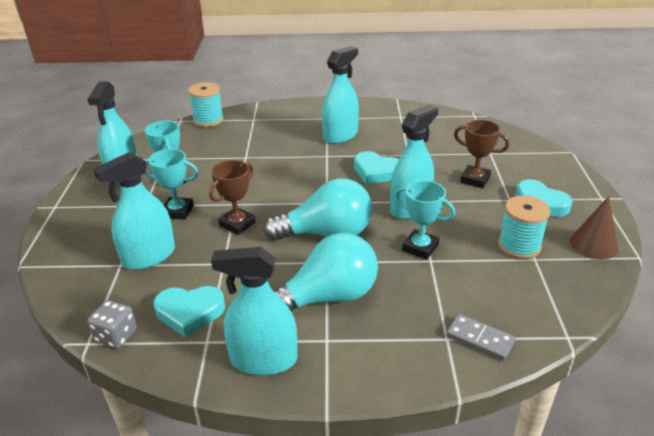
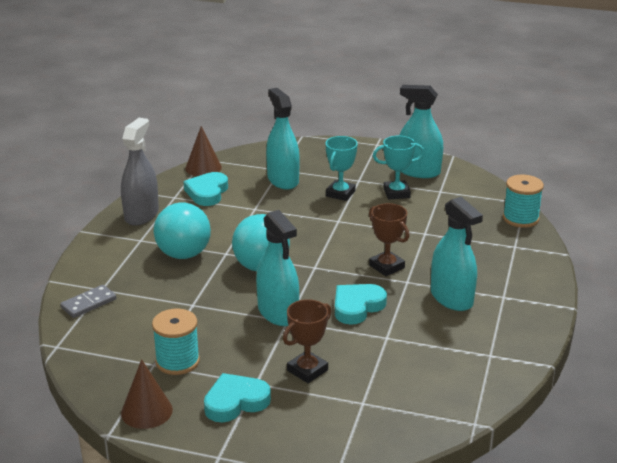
camera: 105 degrees right, 5 degrees down
grey dice [87,300,137,349] -> brown cone [185,126,222,176]
brown trophy [209,160,256,235] -> brown trophy moved to [369,203,410,276]
turquoise spray bottle [211,247,297,375] -> grey spray bottle [121,118,159,226]
turquoise trophy [395,180,455,260] -> none

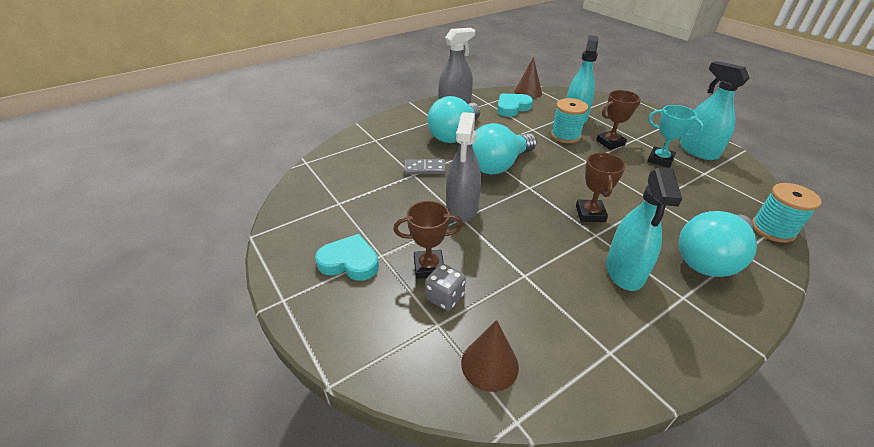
camera: 40 degrees right, 10 degrees up
grey domino [60,285,116,318] -> grey domino moved to [404,159,446,174]
brown cone [121,359,173,429] -> brown cone moved to [461,320,519,392]
turquoise spool [152,309,200,375] -> turquoise spool moved to [551,98,589,143]
turquoise spray bottle [256,210,299,326] -> grey spray bottle [446,112,481,223]
turquoise trophy [326,136,358,201] -> brown trophy [596,90,641,150]
turquoise heart [335,284,387,325] -> none
none -> grey dice [425,263,466,311]
none -> turquoise light bulb [679,211,757,277]

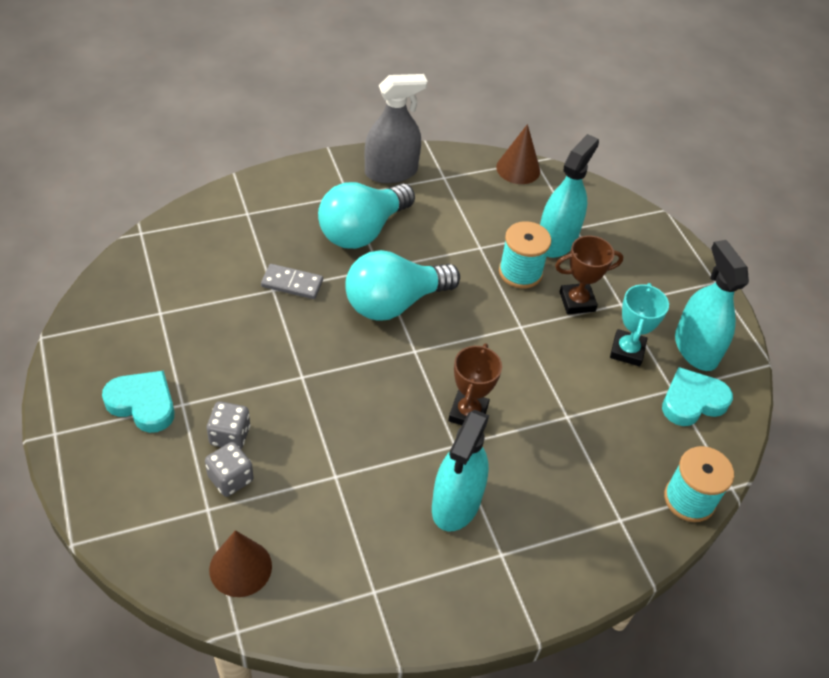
camera: 10 degrees right, 10 degrees up
brown trophy [393,201,463,279] -> grey dice [207,401,250,449]
grey spray bottle [446,112,481,223] -> none
turquoise heart [497,93,533,117] -> turquoise heart moved to [662,367,733,426]
turquoise trophy [647,105,704,168] -> turquoise trophy turned 60 degrees clockwise [610,283,669,366]
turquoise light bulb [679,211,757,277] -> none

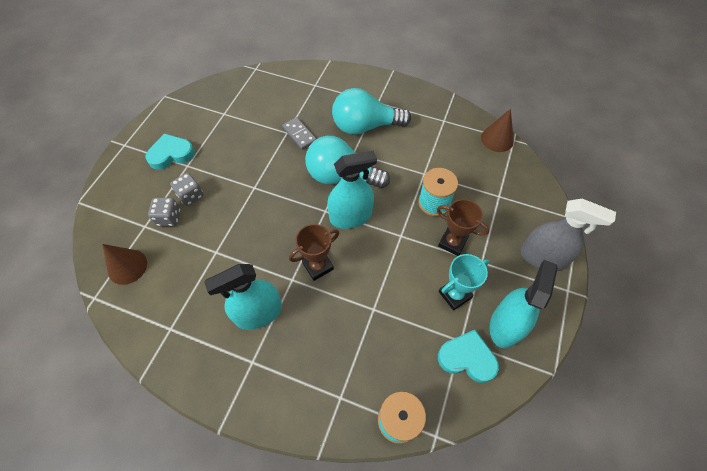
camera: 45 degrees right, 10 degrees up
turquoise heart [102,371,175,433] -> turquoise heart turned 90 degrees counterclockwise [146,133,195,170]
grey spray bottle [364,74,427,183] -> grey spray bottle moved to [520,199,616,271]
turquoise spray bottle [540,134,599,258] -> turquoise spray bottle moved to [327,150,377,229]

